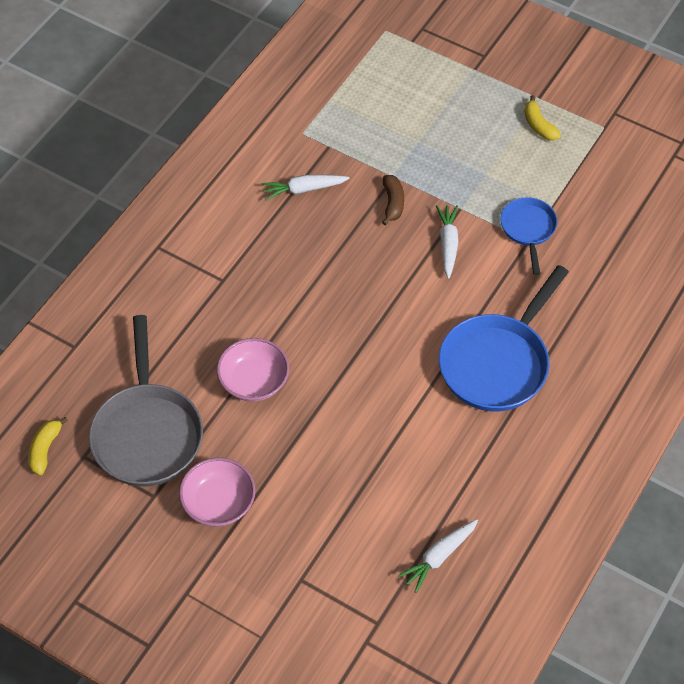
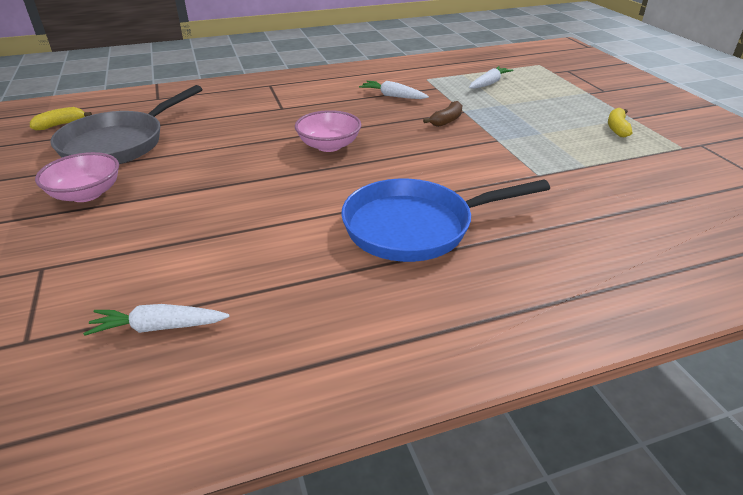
camera: 40 degrees right, 20 degrees down
pink bowl [217,338,289,402] -> pink bowl moved to [295,110,361,152]
white carrot [436,205,458,279] -> white carrot moved to [469,66,513,89]
blue pan [500,197,557,275] -> none

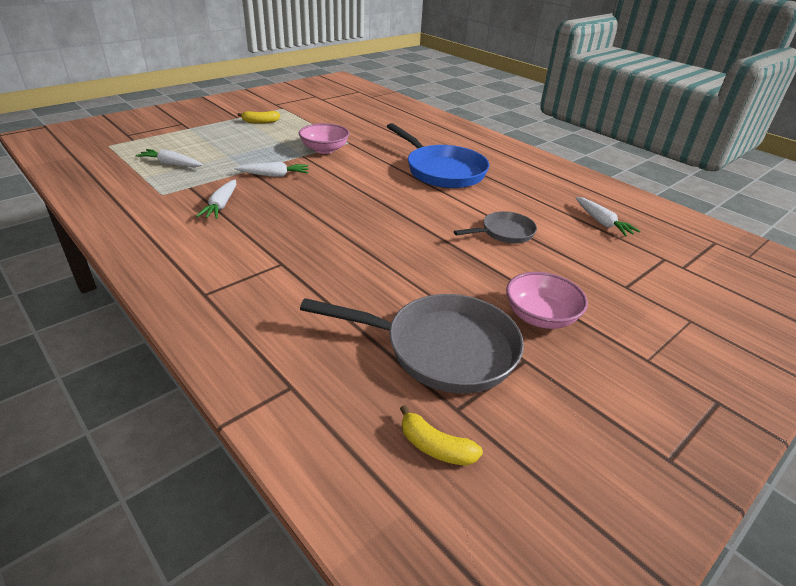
camera: 115 degrees left, 0 degrees up
pink bowl [295,110,361,152] -> pink bowl moved to [299,123,349,154]
brown banana [423,101,462,127] -> white carrot [234,162,309,177]
none -> grey pan [454,211,537,243]

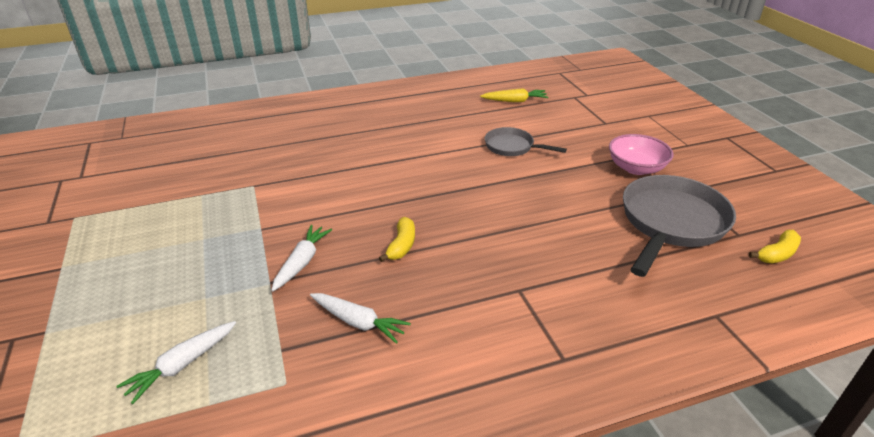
camera: 65 degrees left, 0 degrees up
yellow banana [238,111,280,124] -> yellow banana moved to [379,217,415,262]
pink bowl [299,123,349,154] -> none
blue pan [387,123,489,188] -> none
grey pan [454,211,537,243] -> grey pan turned 60 degrees counterclockwise [485,127,567,156]
white carrot [576,197,641,236] -> yellow carrot [480,88,549,102]

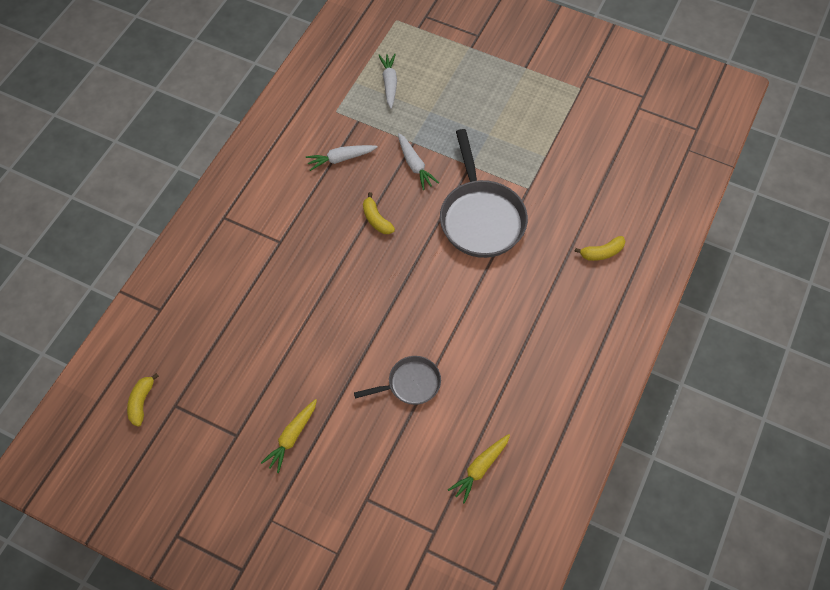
camera: 135 degrees right, 25 degrees up
pink bowl [609,134,673,175] -> yellow carrot [261,399,317,473]
grey pan [623,175,736,277] -> grey pan moved to [440,129,528,258]
none -> yellow banana [574,236,626,261]

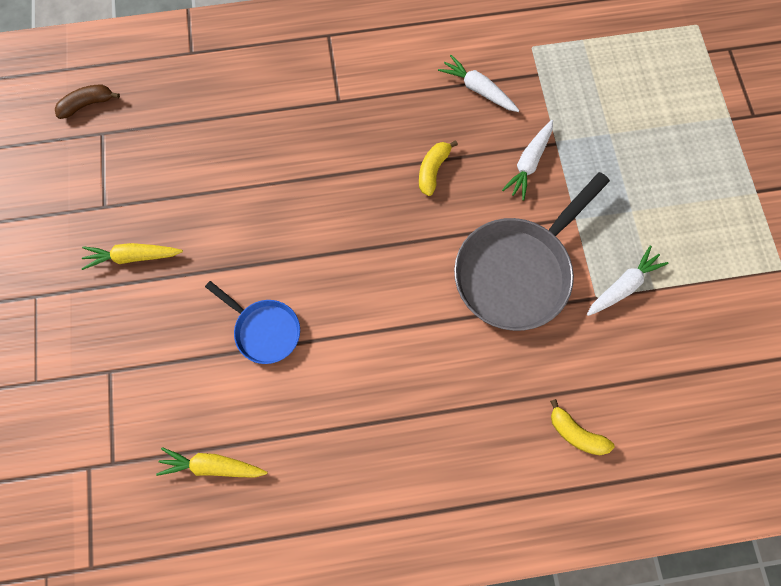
camera: 55 degrees right, 10 degrees up
yellow banana [127,373,159,427] -> brown banana [55,84,120,119]
grey pan [354,356,441,405] -> blue pan [205,281,300,364]
white carrot [378,54,397,109] -> white carrot moved to [587,245,668,316]

